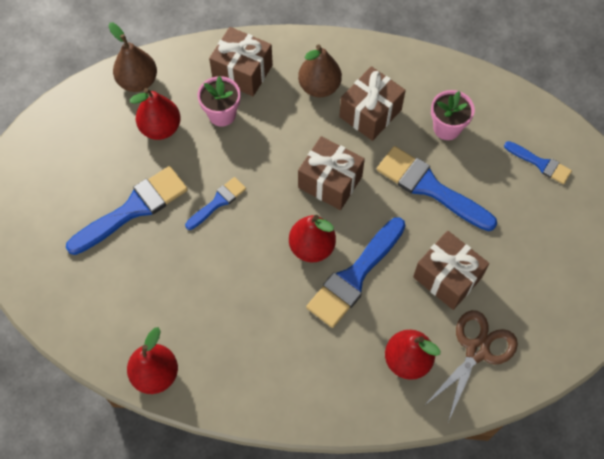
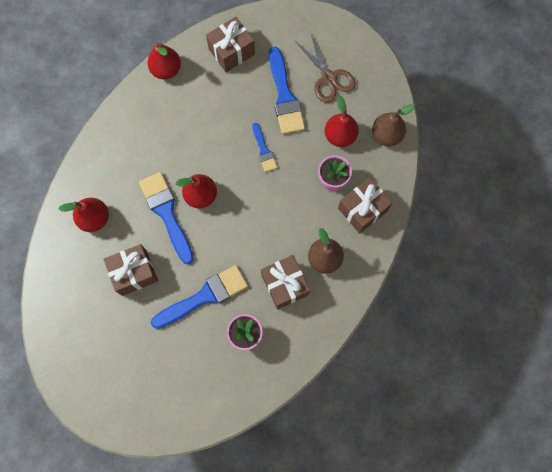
camera: 115 degrees right, 10 degrees up
brown gift [298,136,365,210] -> brown gift moved to [206,17,255,72]
brown scissors [424,310,518,422] -> brown scissors moved to [295,34,356,103]
blue brush [504,141,572,184] -> none

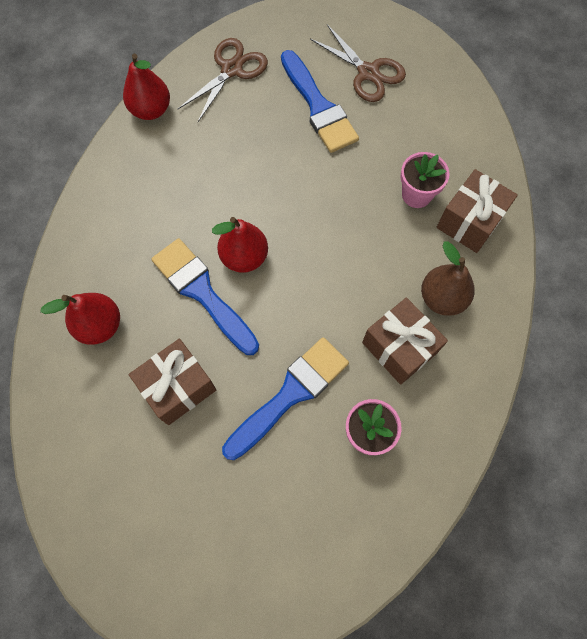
camera: 15 degrees left, 5 degrees down
brown gift [206,17,255,72] -> brown scissors [178,38,268,122]
blue brush [252,123,277,172] -> none
red pear [325,96,359,147] -> none
brown pear [372,104,415,146] -> none

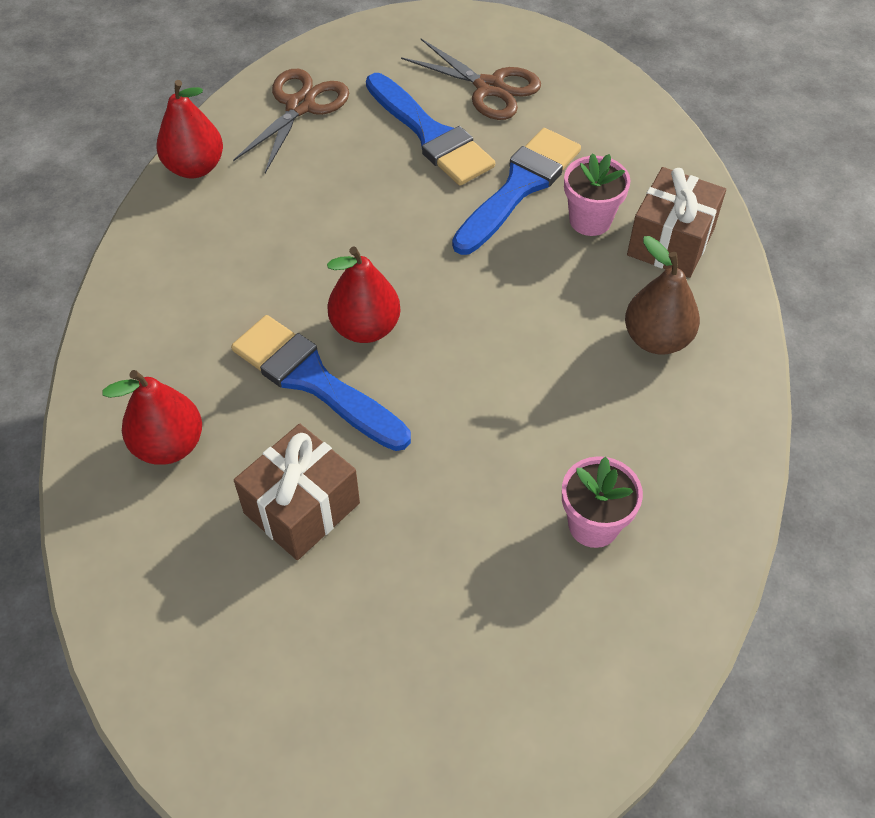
camera: 10 degrees left, 15 degrees down
blue brush [222,337,349,460] -> blue brush moved to [452,128,581,255]
brown gift [362,297,448,385] -> none

